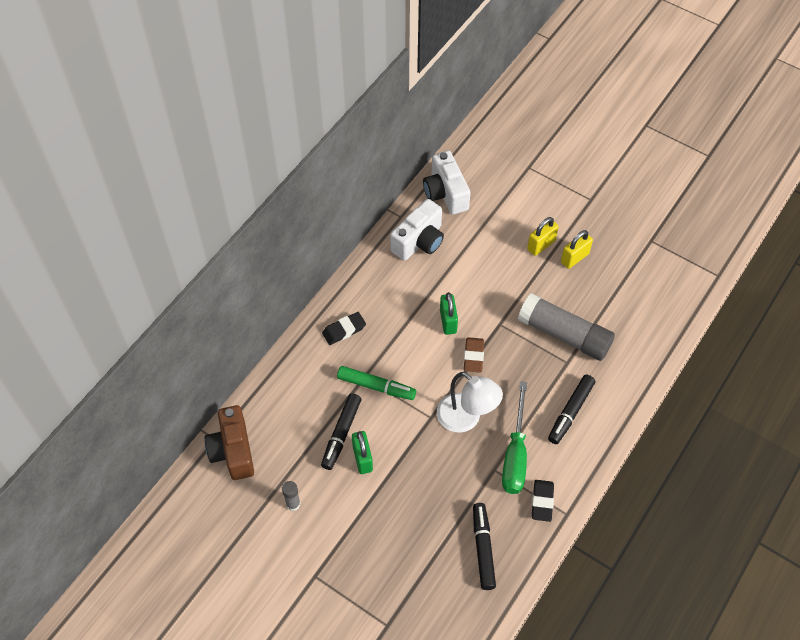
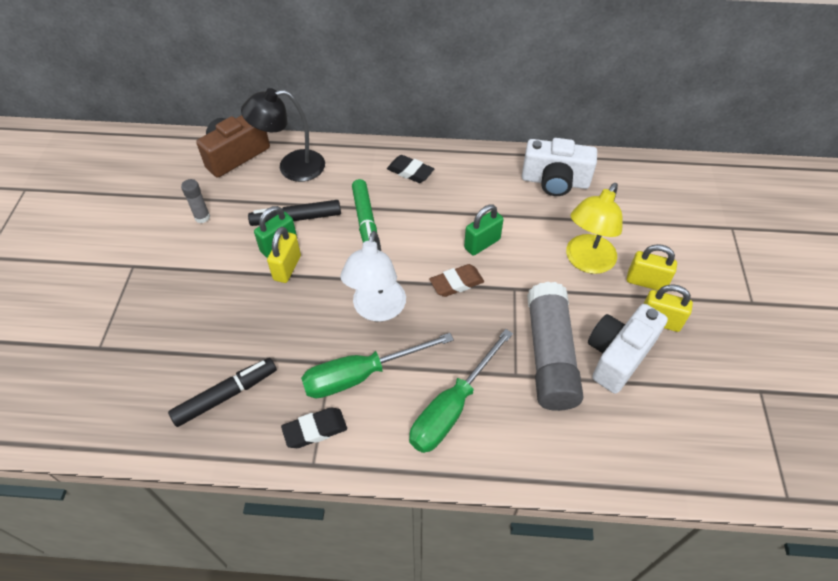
camera: 60 degrees right, 5 degrees down
white camera [423,151,471,215] -> white camera moved to [588,304,668,394]
black marker [548,375,595,444] -> green screwdriver [409,329,513,453]
none -> black lamp [241,88,325,182]
none -> yellow padlock [267,227,301,283]
none -> yellow lamp [566,183,623,274]

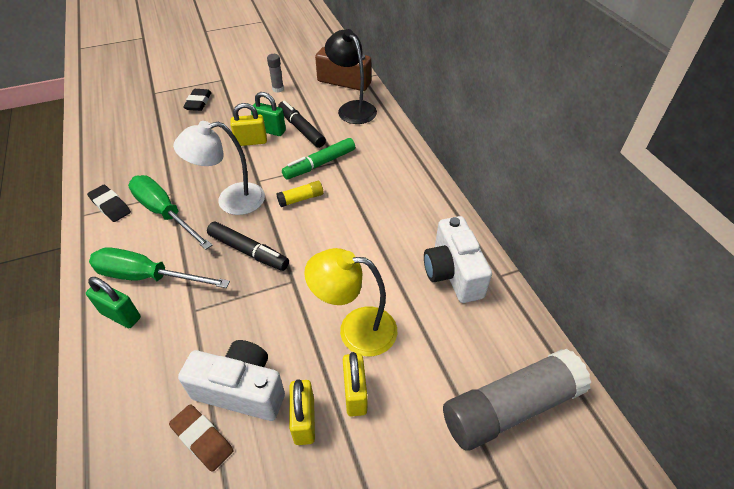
camera: 65 degrees right, 5 degrees down
black marker [168,358,277,427] -> black marker moved to [207,222,289,271]
black eraser [387,155,434,183] -> black eraser moved to [183,89,211,111]
brown eraser [430,264,484,297] -> brown eraser moved to [169,404,234,472]
green padlock [464,204,504,256] -> green padlock moved to [86,277,141,328]
grey glue stick [527,282,584,411] -> grey glue stick moved to [443,349,591,451]
none -> yellow glue stick [276,181,323,207]

